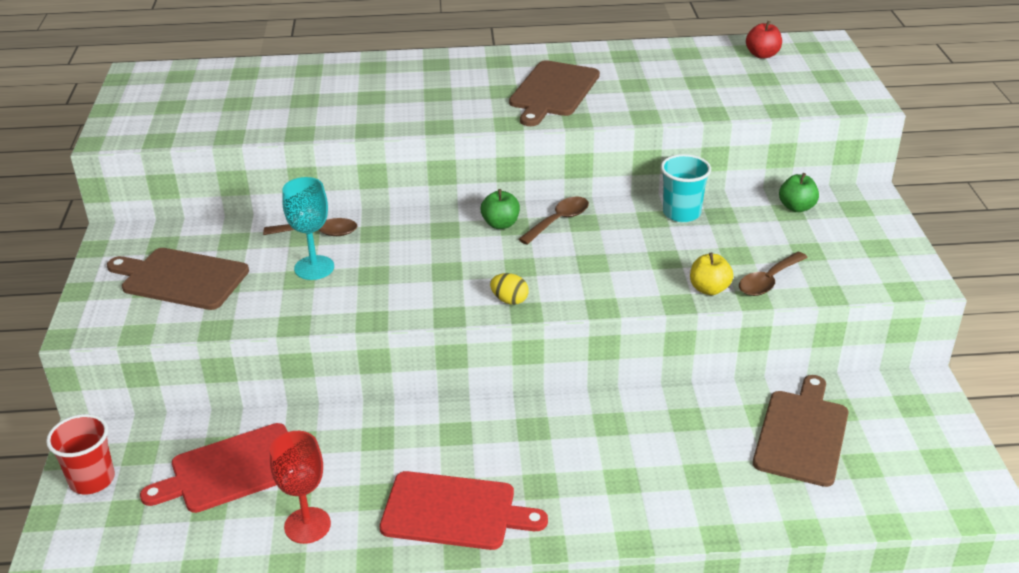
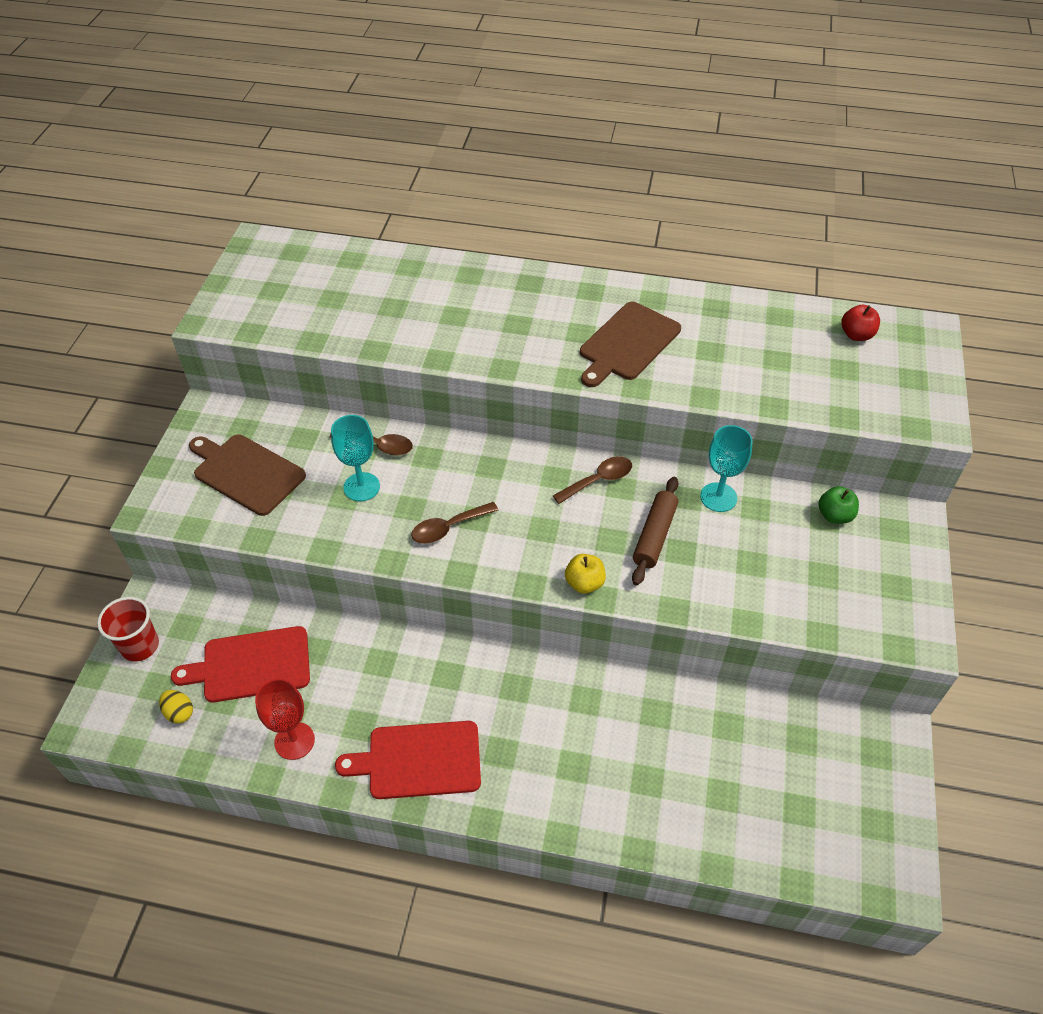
camera: 15 degrees right, 15 degrees up
red cutting board [380,471,548,550] -> red cutting board turned 150 degrees clockwise [335,721,481,799]
green apple [481,189,520,229] -> none
yellow egg [490,273,529,305] -> yellow egg moved to [159,690,193,724]
turquoise cup [661,154,711,222] -> turquoise goblet [700,425,753,512]
yellow apple [690,252,733,295] -> yellow apple moved to [565,554,606,594]
brown spoon [739,252,808,296] -> brown spoon moved to [411,502,499,544]
brown cutting board [753,375,849,487] -> none
none -> brown rolling pin [632,477,678,585]

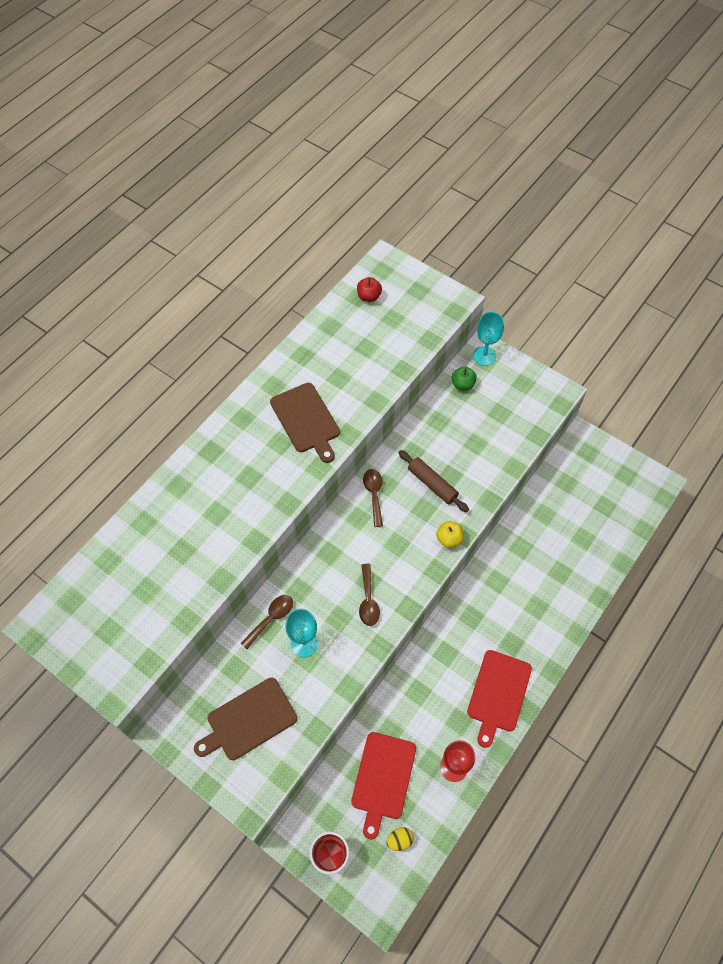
camera: 65 degrees left, 10 degrees up
turquoise goblet [700,425,753,512] -> turquoise goblet moved to [473,312,504,366]

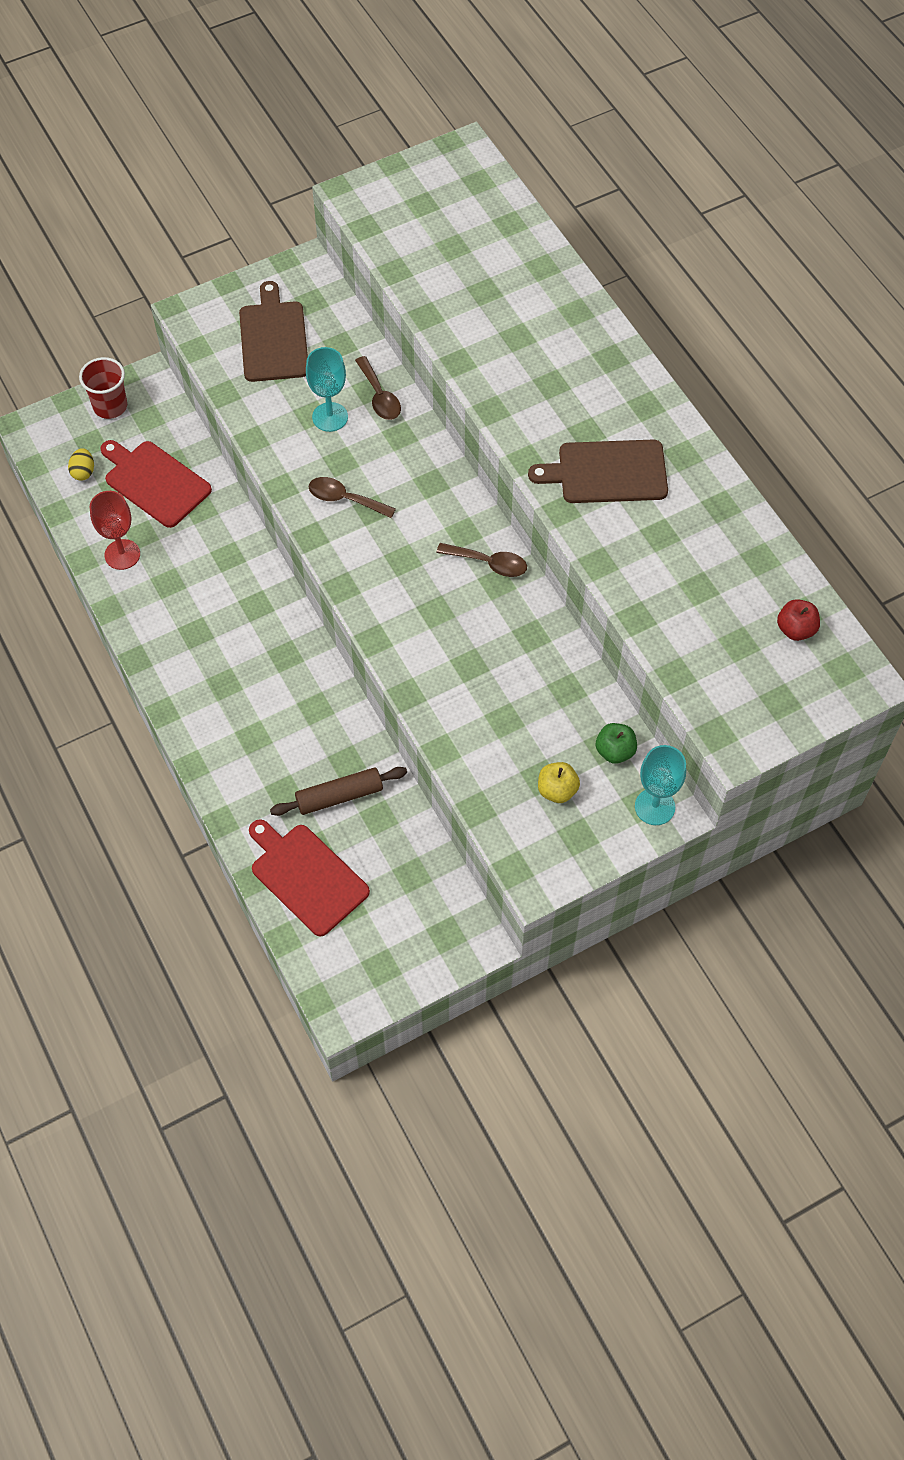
camera: 115 degrees right, 0 degrees up
brown rolling pin [398,450,469,512] -> brown rolling pin moved to [270,767,407,816]
yellow apple [436,521,464,548] -> yellow apple moved to [538,762,580,803]
red cutting board [467,650,532,748] -> red cutting board moved to [249,820,370,936]

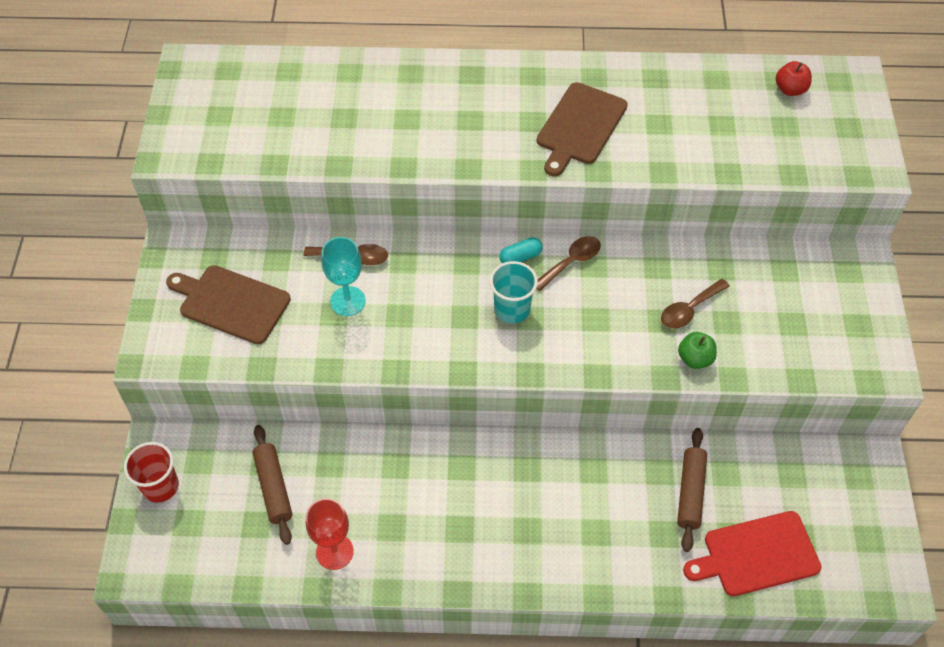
camera: 60 degrees left, 5 degrees down
yellow egg [68,448,94,481] -> none
red cutting board [100,440,212,528] -> brown rolling pin [253,425,292,545]
brown spoon [309,477,396,518] -> brown spoon moved to [661,279,730,329]
yellow apple [538,762,580,803] -> none
green apple [596,723,637,764] -> green apple moved to [678,332,717,369]
turquoise goblet [635,745,686,825] -> none
none -> turquoise cup [490,261,538,323]
none -> turquoise capsule [500,237,543,263]

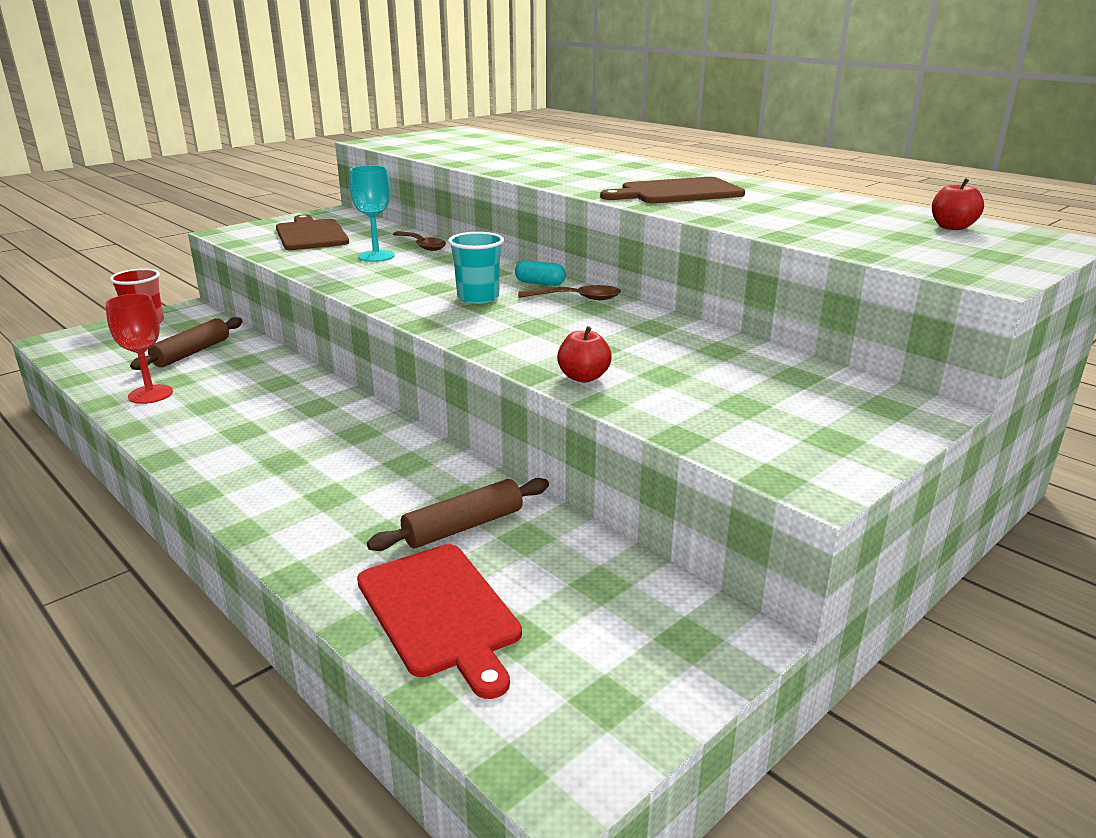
camera: 45 degrees right, 30 degrees down
brown spoon [661,279,730,329] -> none
green apple [678,332,717,369] -> red apple [557,326,612,382]
red cutting board [683,511,821,596] -> red cutting board turned 150 degrees counterclockwise [357,544,522,699]

